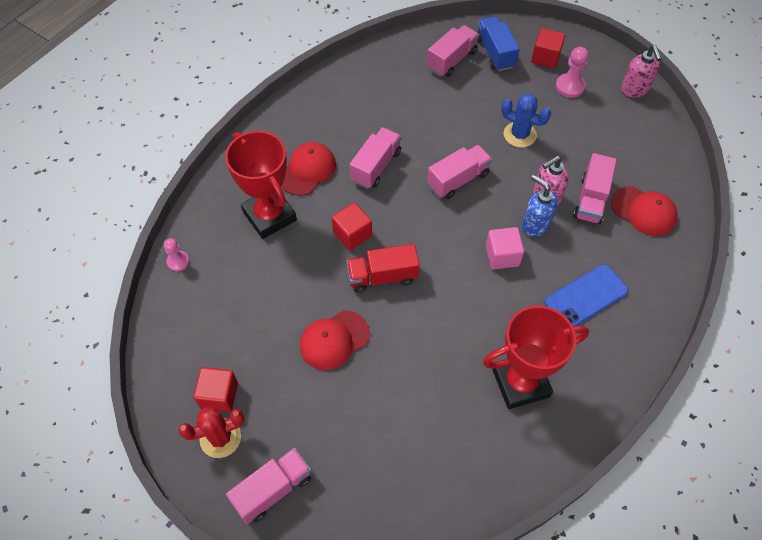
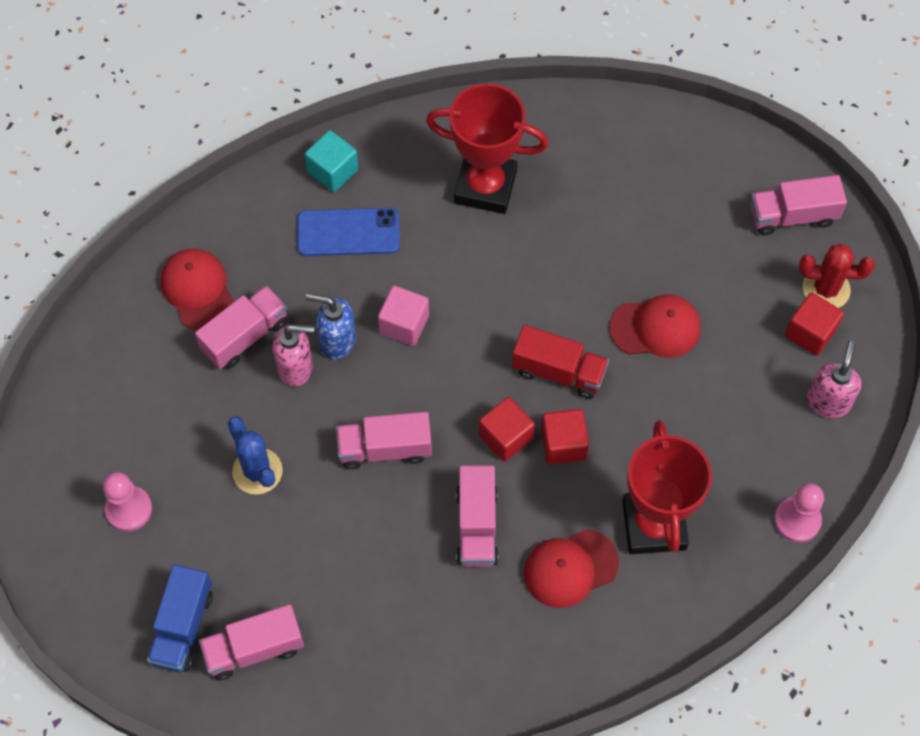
camera: 150 degrees left, 5 degrees up
pink pawn [164,238,190,271] -> pink pawn [774,483,824,543], size x1.50
pink truck [349,127,401,189] -> pink truck turned 60 degrees counterclockwise [456,465,498,567]
blue soap dispenser [522,175,558,237] -> blue soap dispenser turned 120 degrees clockwise [306,293,356,359]
red cube [531,28,565,68] -> red cube moved to [479,397,535,462]
pink soap dispenser [621,45,662,97] -> pink soap dispenser moved to [806,341,861,418]
none -> turquoise cube [305,130,359,192]

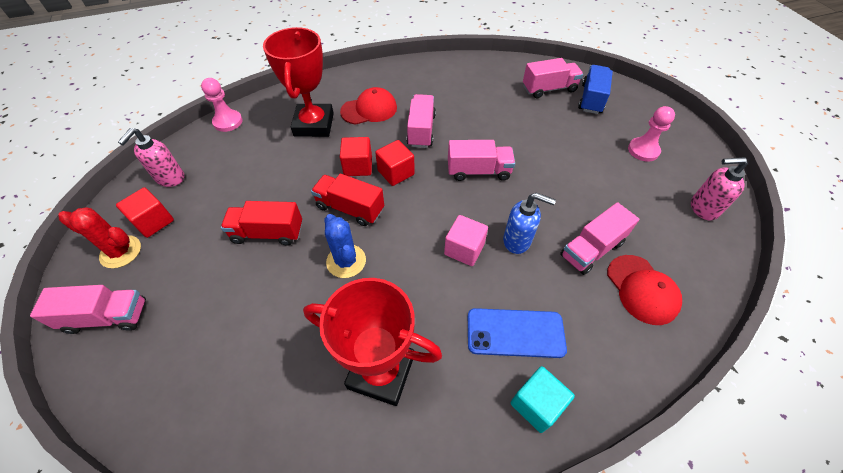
camera: 175 degrees left, 10 degrees down
blue cactus [228,416,283,494] -> blue cactus moved to [324,214,366,278]
pink soap dispenser [273,324,314,387] -> pink soap dispenser moved to [691,157,748,221]
red cap [609,294,701,358] -> red truck [221,201,302,246]

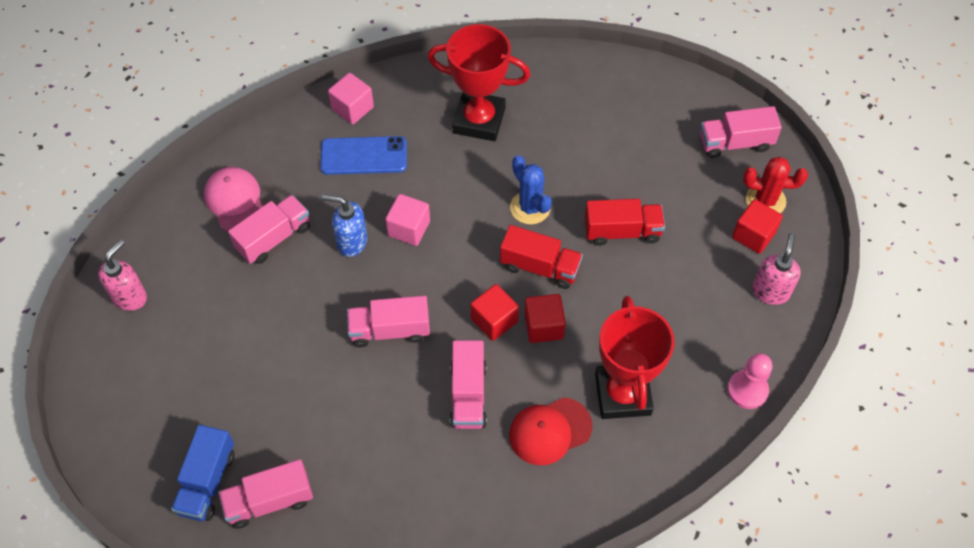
camera: 175 degrees right, 5 degrees up
turquoise cube [511,366,575,433] -> pink cube [328,73,374,125]
red cap [607,255,682,325] -> pink cap [204,167,263,232]
pink pawn [628,106,675,162] -> none
pink soap dispenser [691,157,748,221] -> pink soap dispenser turned 60 degrees counterclockwise [98,240,147,311]

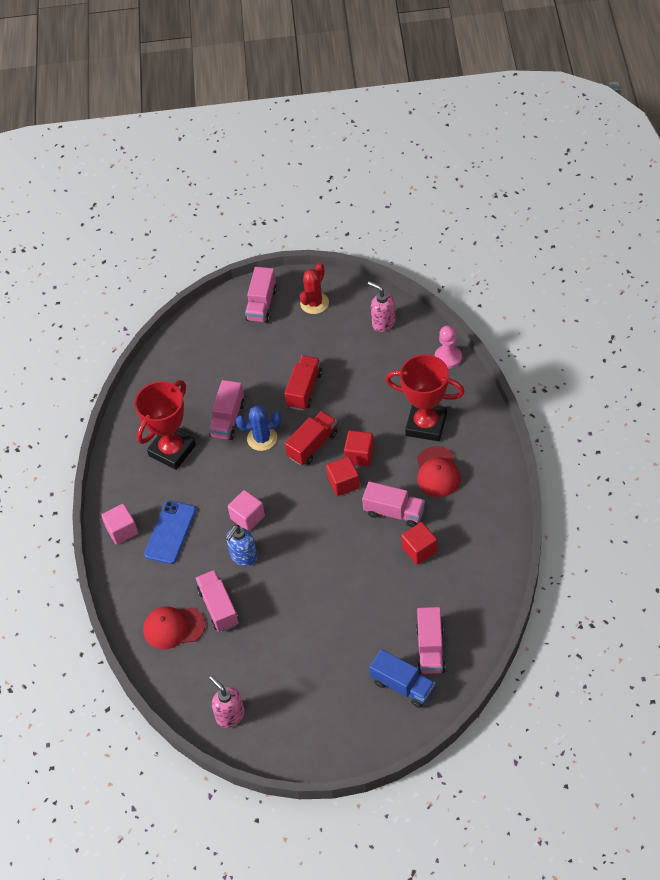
camera: 65 degrees left, 5 degrees down
pink cap [204,167,263,232] -> red cap [143,607,205,649]
pink truck [347,296,430,347] -> pink truck moved to [209,380,245,440]
red cube [732,199,783,254] -> red cube moved to [401,522,437,565]

